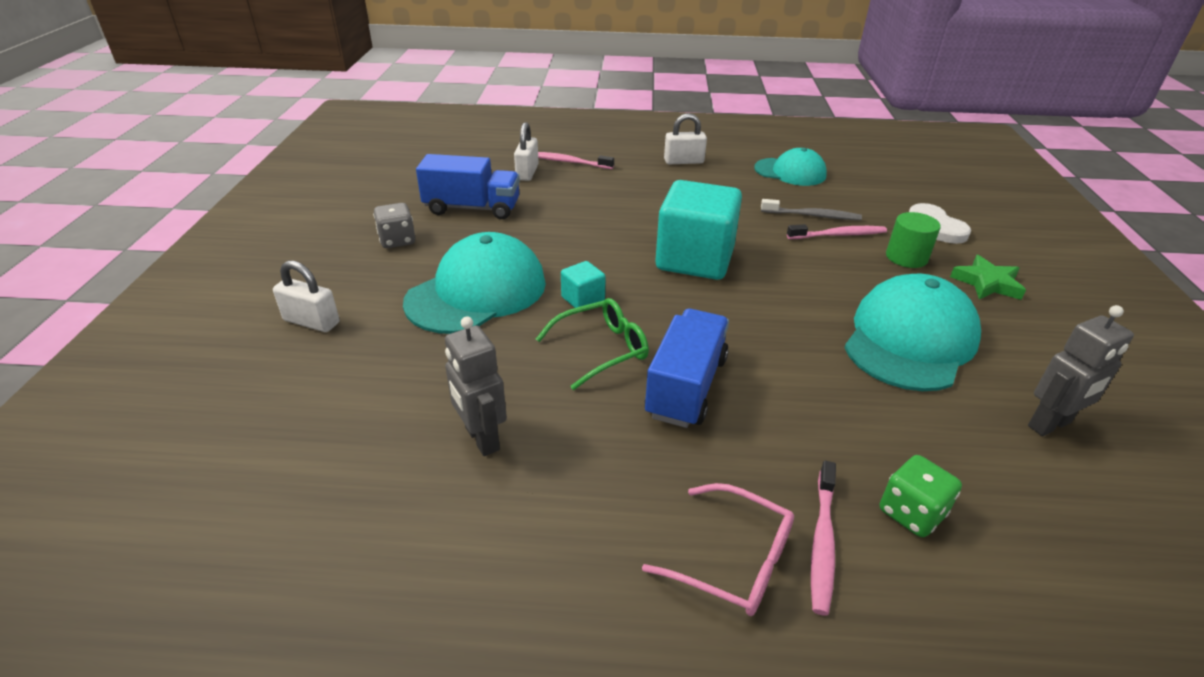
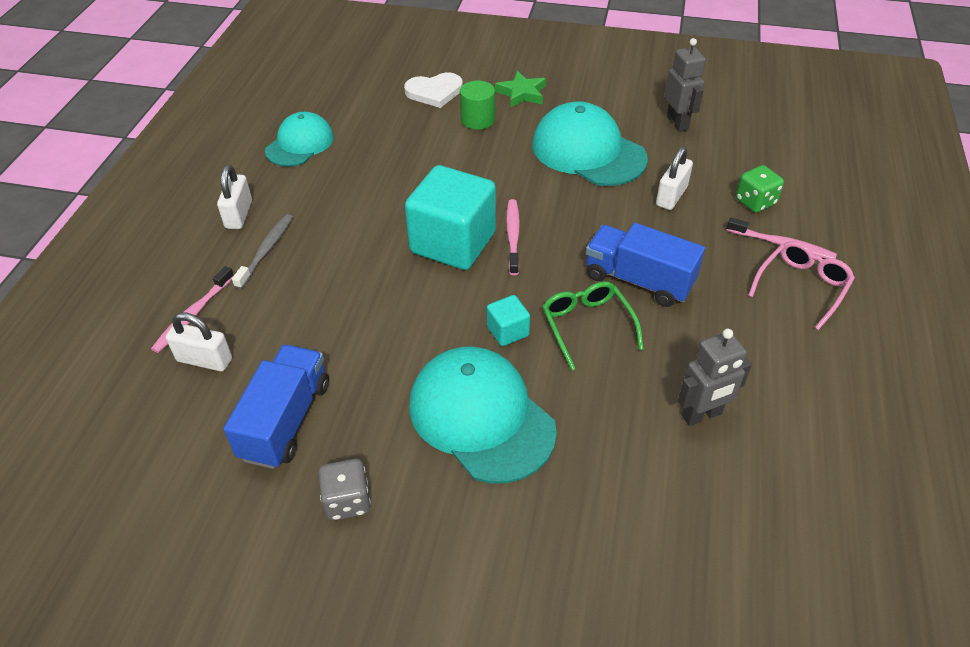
camera: 80 degrees left, 10 degrees up
white padlock [273,261,340,332] -> white padlock moved to [656,147,693,210]
grey toothbrush [761,199,862,220] -> grey toothbrush moved to [232,214,293,289]
pink toothbrush [787,224,887,239] -> pink toothbrush moved to [506,199,520,275]

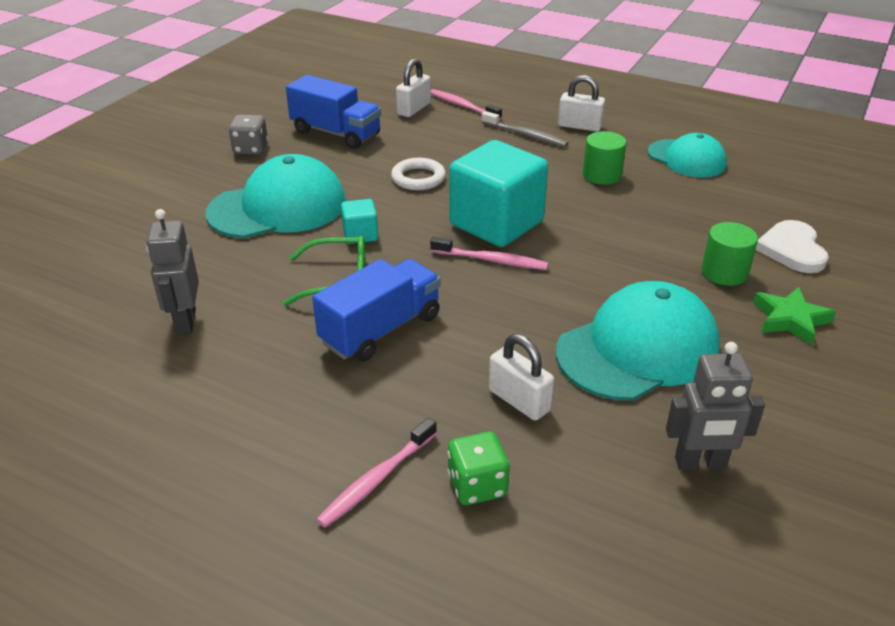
camera: 105 degrees right, 10 degrees down
pink glasses [748,241,855,330] -> none
none -> white ring [391,158,446,190]
none -> green cylinder [583,131,627,185]

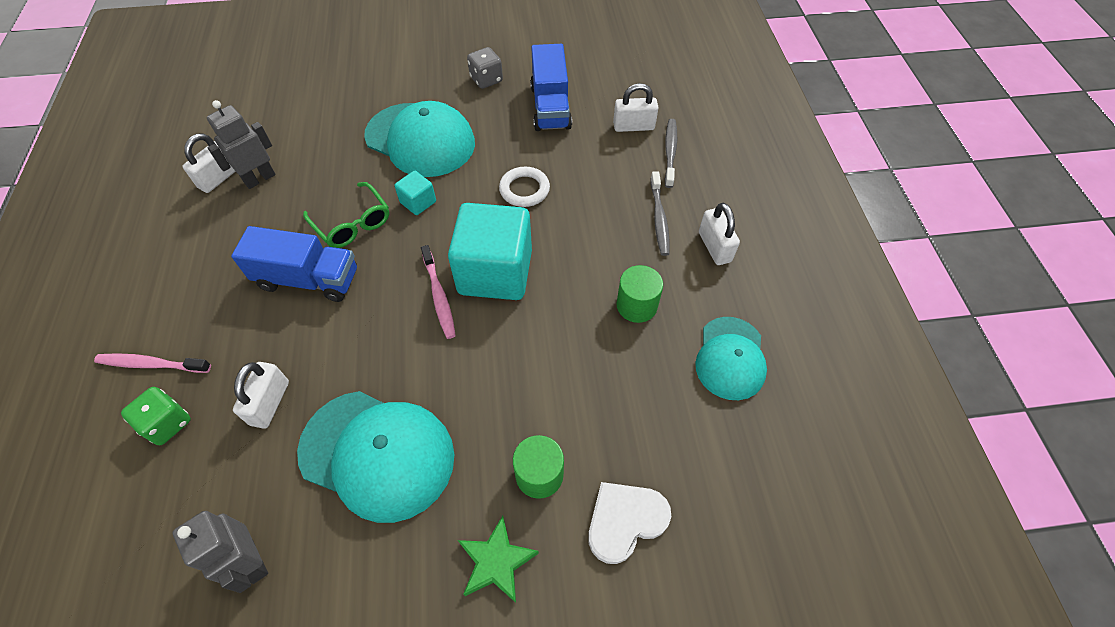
camera: 55 degrees right, 20 degrees up
pink toothbrush [431,89,502,120] -> grey toothbrush [665,119,677,188]
none -> white padlock [183,133,236,193]

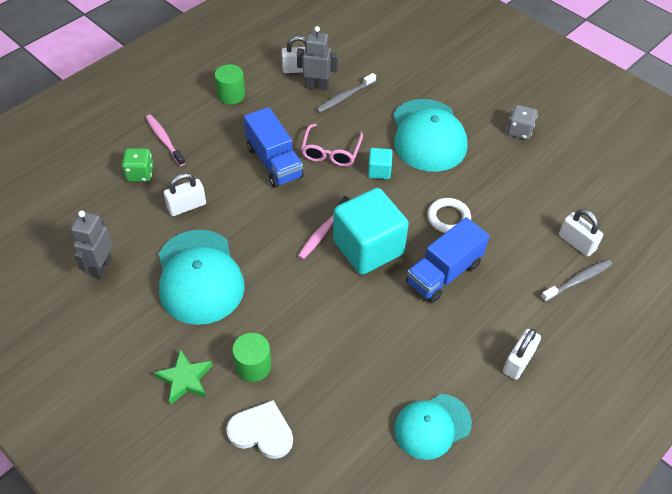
camera: 50 degrees right, 5 degrees down
green glasses [303,182,389,248] -> pink glasses [301,124,363,167]
blue truck [530,44,572,131] -> blue truck moved to [406,217,489,303]
green cylinder [616,265,663,323] -> green cylinder moved to [215,64,245,104]
grey toothbrush [650,171,670,256] -> grey toothbrush moved to [316,73,376,113]

